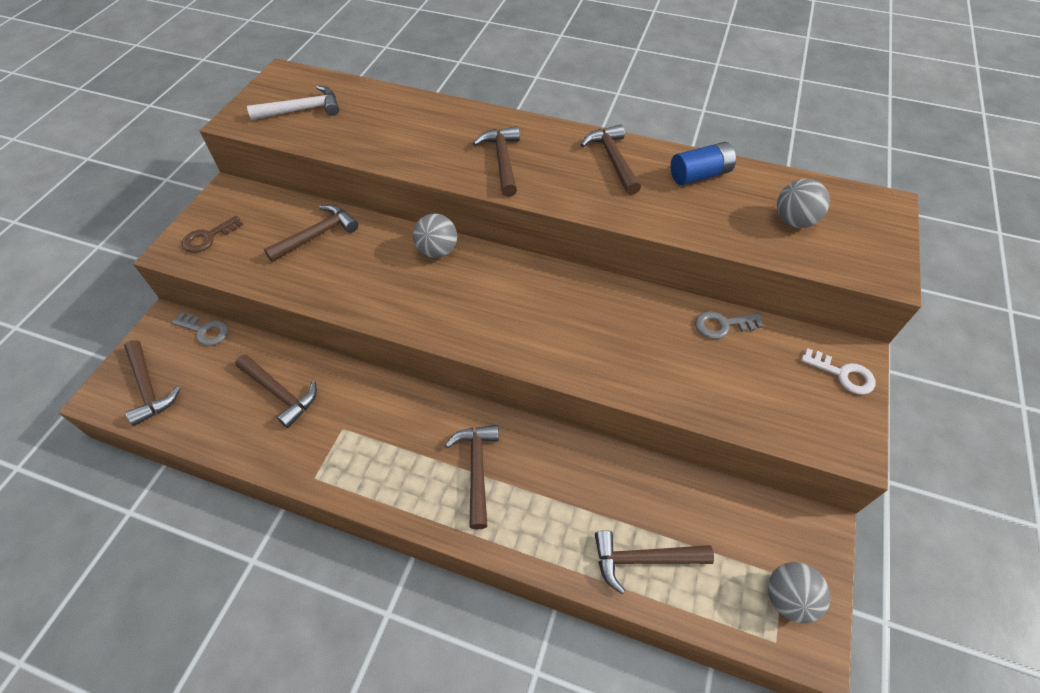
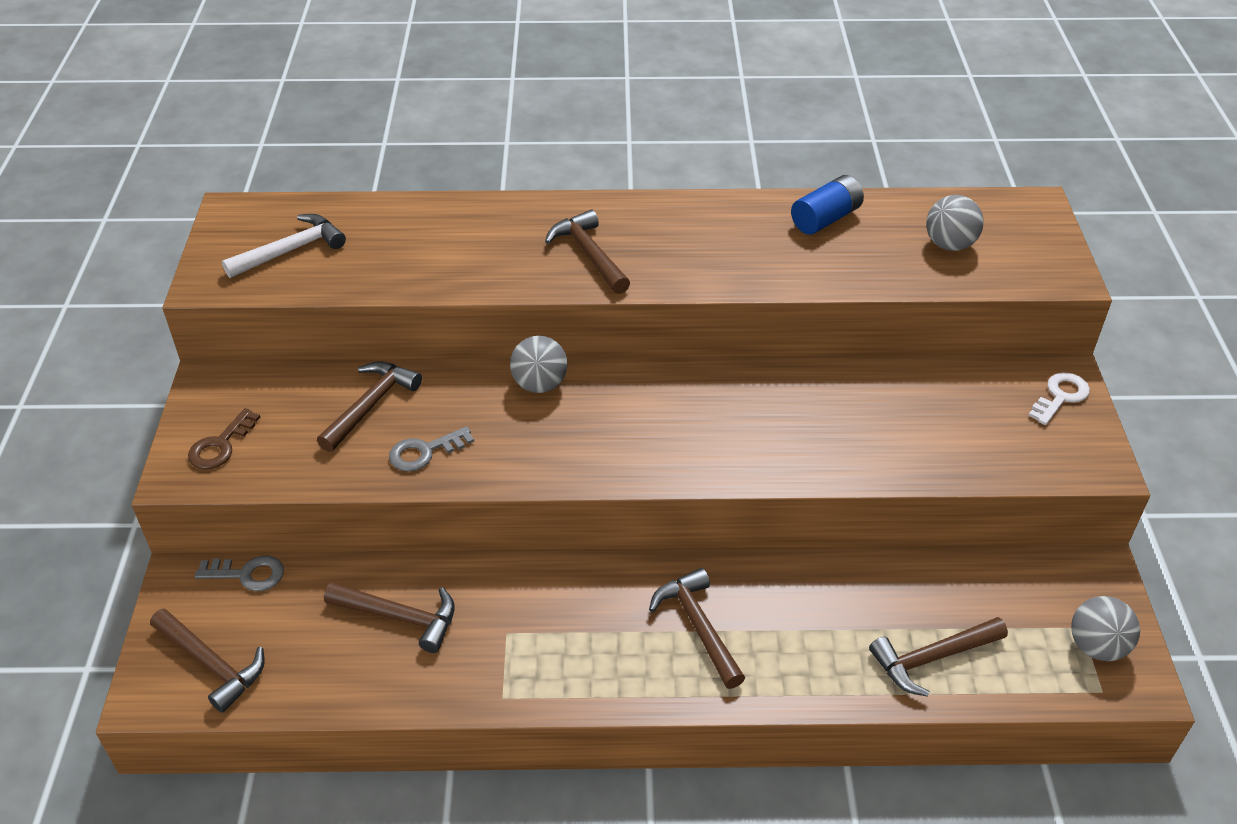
camera: 20 degrees left, 10 degrees down
brown hammer [581,124,641,195] -> none
grey key [695,311,764,339] -> grey key moved to [389,426,474,472]
white key [801,348,875,395] -> white key turned 60 degrees counterclockwise [1028,372,1090,425]

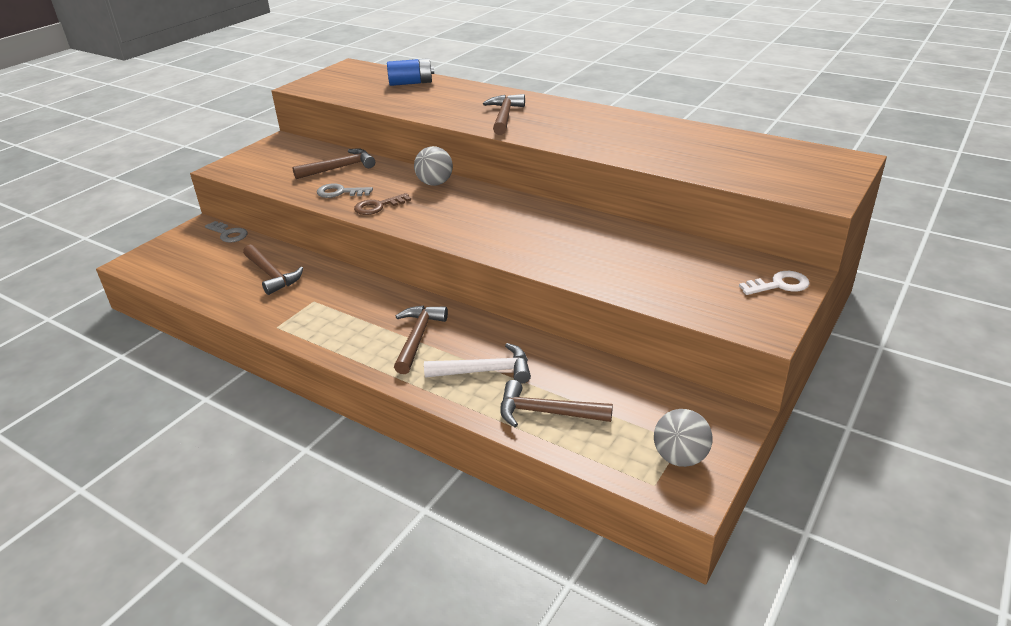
camera: 35 degrees right, 10 degrees down
brown hammer [150,608,265,713] -> none
brown key [188,408,260,469] -> brown key moved to [354,193,411,215]
white hammer [222,214,346,278] -> white hammer moved to [424,343,531,384]
blue battery [791,175,864,235] -> blue battery moved to [387,58,434,86]
grey ball [926,195,984,251] -> none

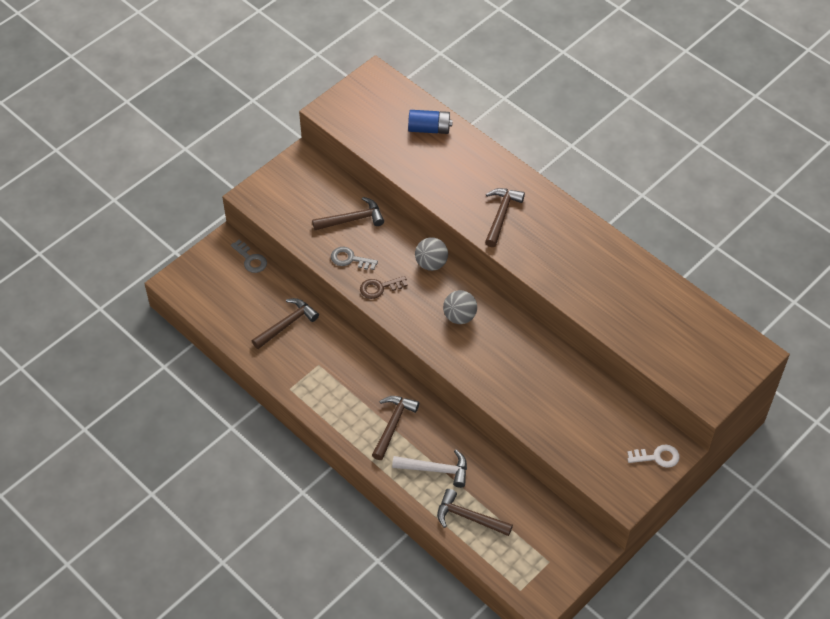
camera: 10 degrees right, 20 degrees up
brown hammer [243,245,303,295] -> brown hammer turned 105 degrees counterclockwise [252,298,319,349]
grey ball [654,409,712,467] -> grey ball moved to [443,290,477,324]

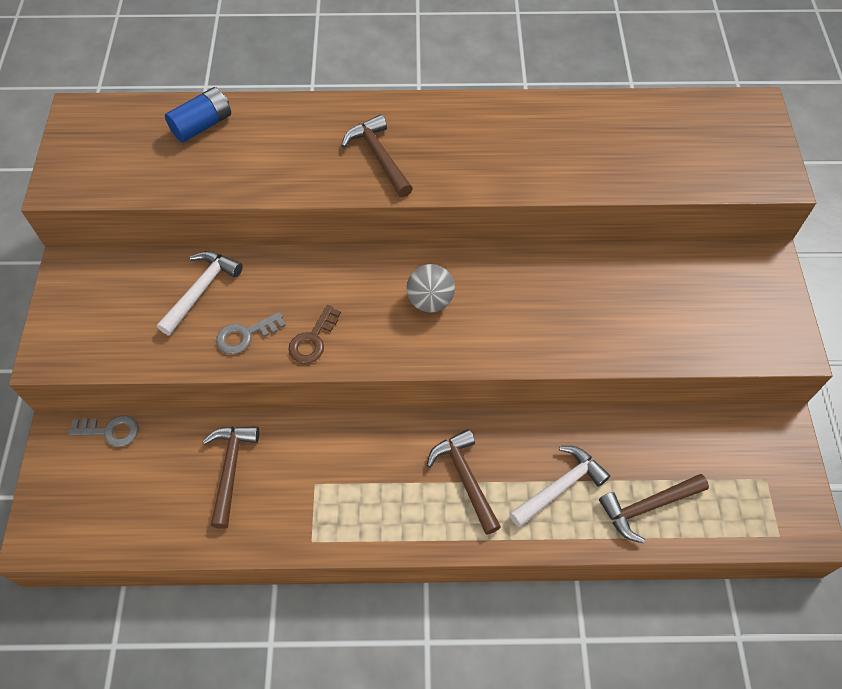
camera: 45 degrees left, 5 degrees up
brown hammer [312,197,384,230] -> white hammer [157,251,243,336]
grey ball [415,237,448,271] -> none
white key [627,444,680,468] -> none

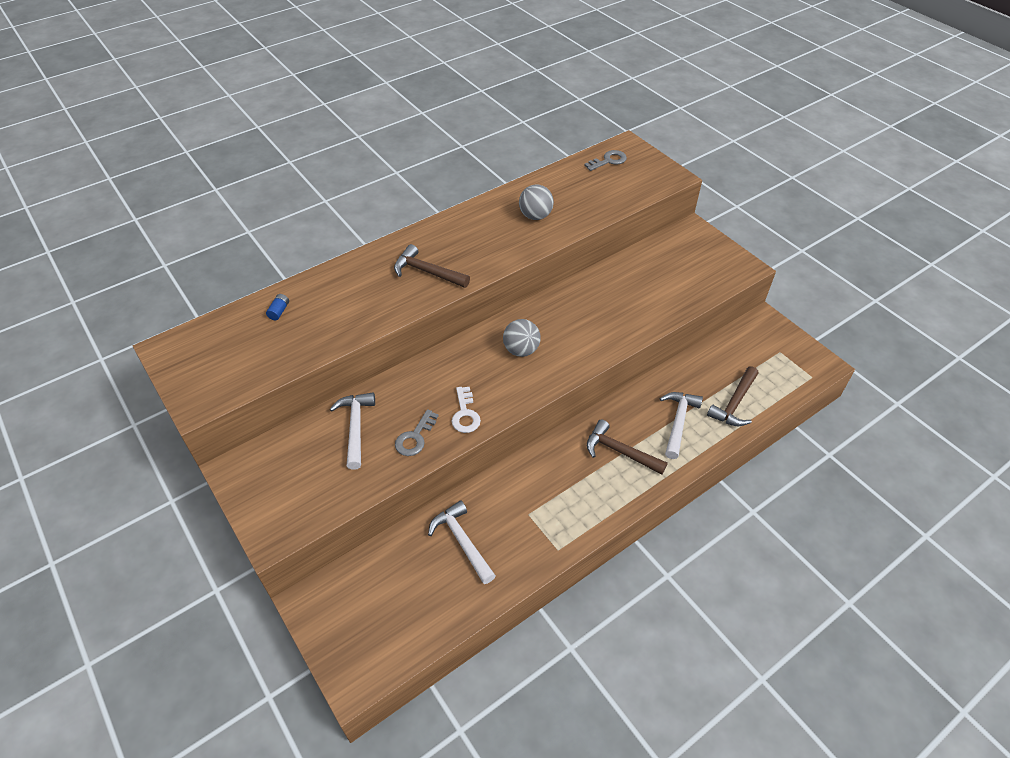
camera: 35 degrees left, 10 degrees down
grey key [68,415,139,447] -> grey key moved to [584,150,627,171]
blue battery [165,87,231,143] -> blue battery [266,294,289,320], size x0.51
brown hammer [203,426,259,529] -> white hammer [428,501,496,584]
brown key [288,305,341,364] -> white key [452,387,481,433]
none -> grey ball [519,184,554,220]

